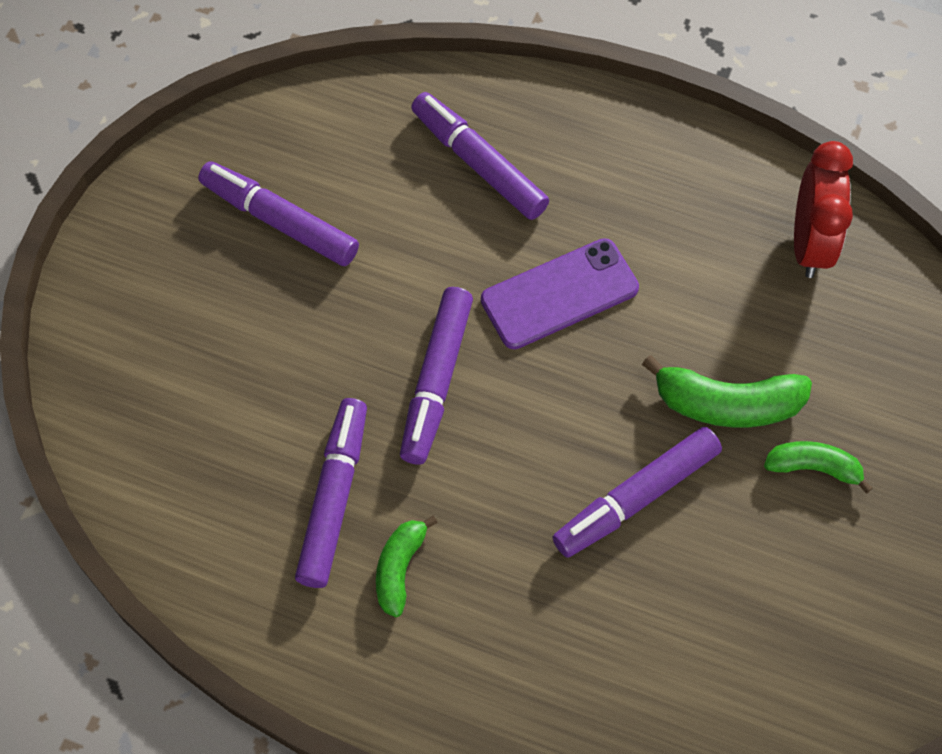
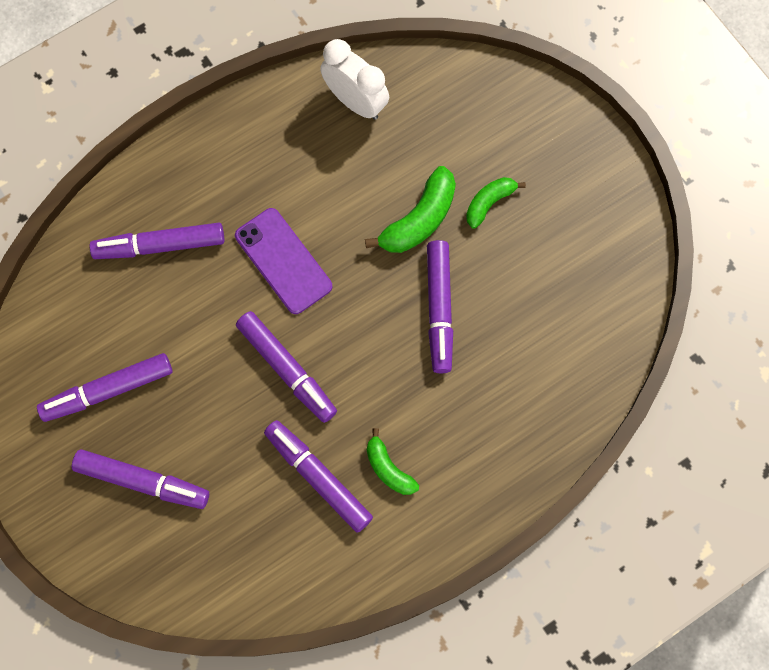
camera: 55 degrees left, 10 degrees up
purple phone [481,238,639,349] -> purple phone turned 45 degrees counterclockwise [235,208,332,314]
red clock [794,141,853,278] -> white clock [320,39,389,120]
none -> purple marker [72,450,209,509]

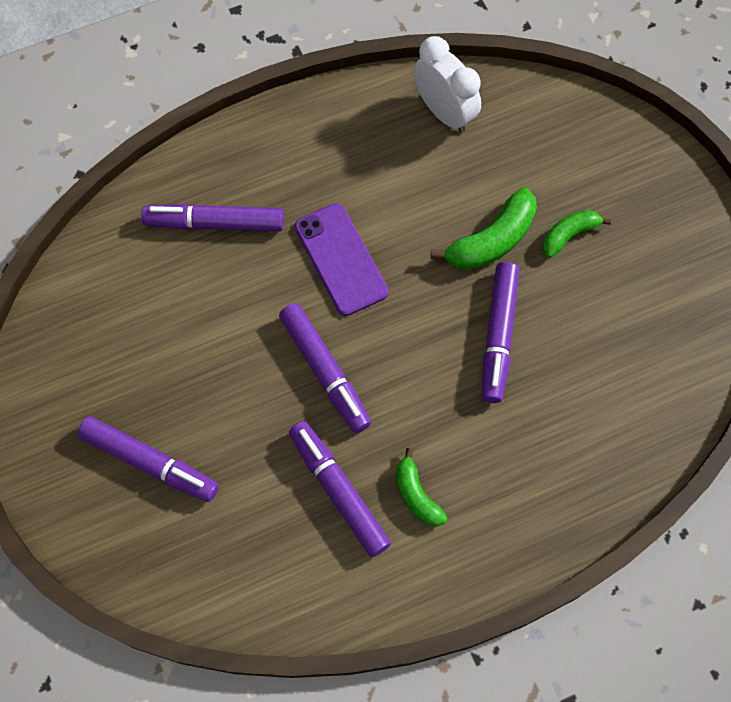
camera: 10 degrees right, 5 degrees down
purple marker [37,353,173,422] -> none

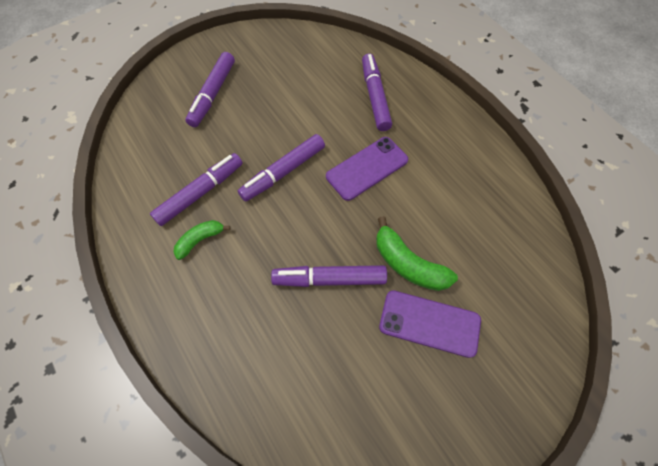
camera: 80 degrees right, 5 degrees down
white clock [413,36,481,133] -> none
green banana [543,210,611,258] -> purple phone [379,290,481,358]

